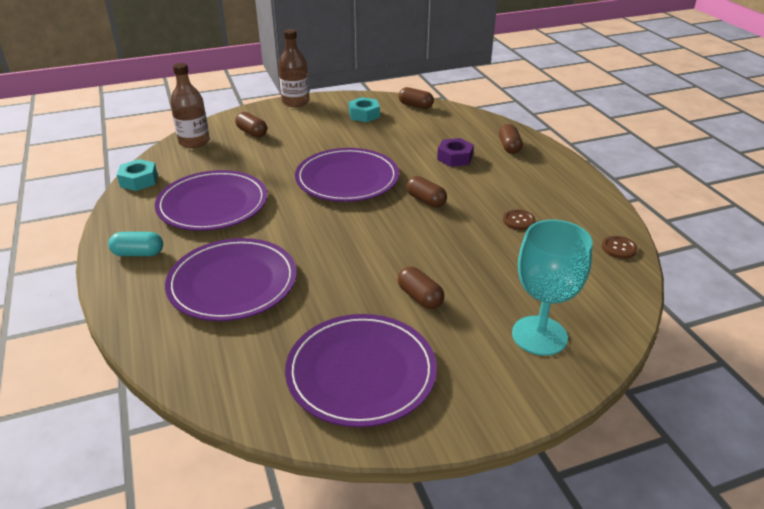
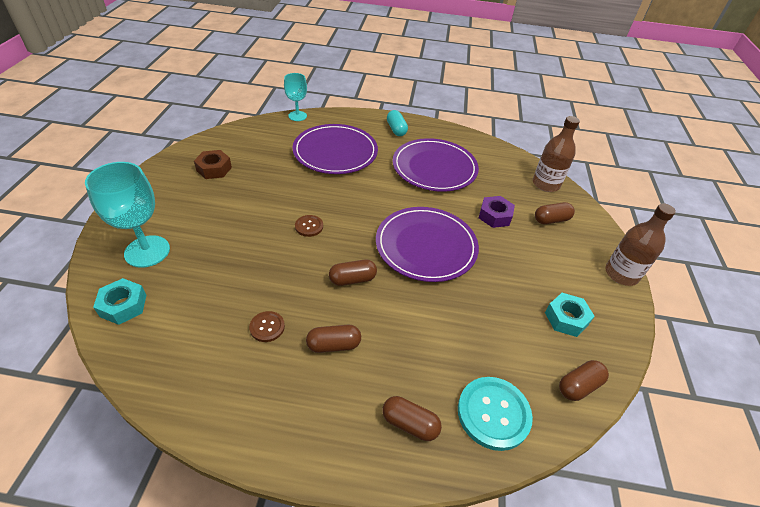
camera: 115 degrees right, 10 degrees up
turquoise capsule [108,232,163,256] -> turquoise capsule turned 45 degrees counterclockwise [387,110,408,136]
turquoise nut [117,159,158,191] -> turquoise nut moved to [93,278,147,325]
purple plate [285,314,437,427] -> brown nut [194,150,232,179]
brown capsule [398,267,444,309] -> brown capsule moved to [306,325,361,353]
purple nut [437,138,474,167] -> purple nut moved to [479,196,515,228]
brown button [602,236,637,259] -> brown button moved to [295,215,323,237]
none -> turquoise goblet [284,73,307,121]
none -> turquoise button [458,377,533,451]

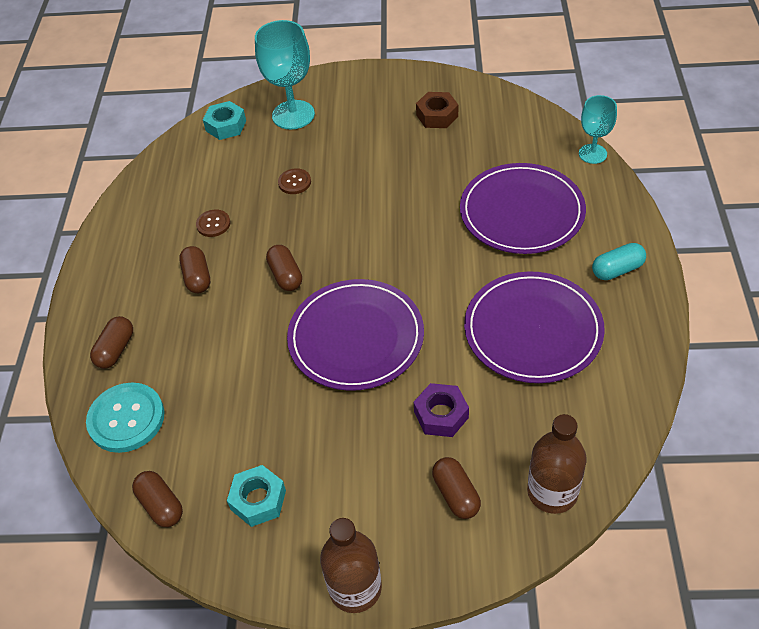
camera: 90 degrees right, 5 degrees up
brown button [295,215,323,237] -> brown button moved to [278,168,311,194]

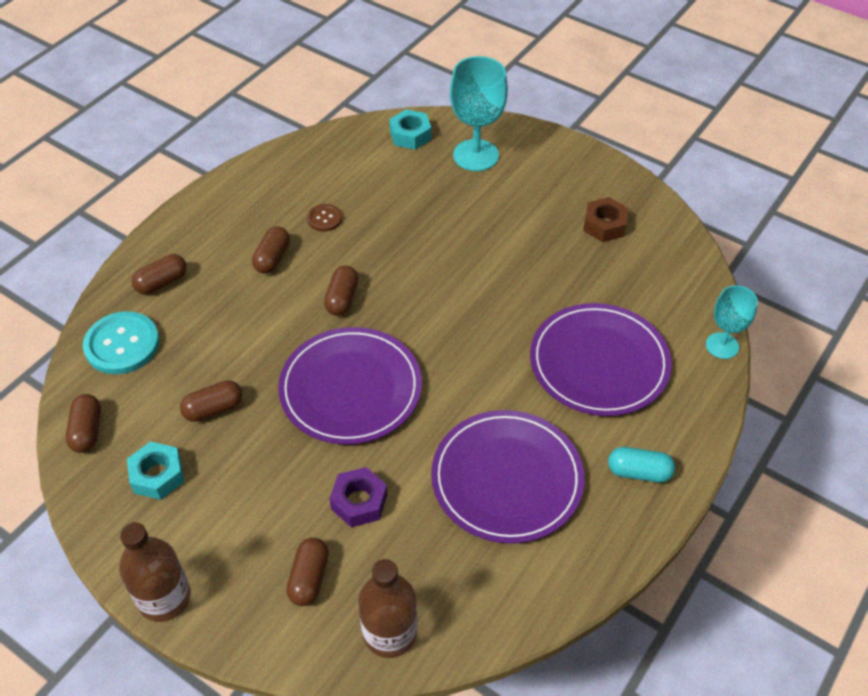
camera: 30 degrees right, 0 degrees up
brown button [278,168,311,194] -> none
none -> brown capsule [180,380,243,422]

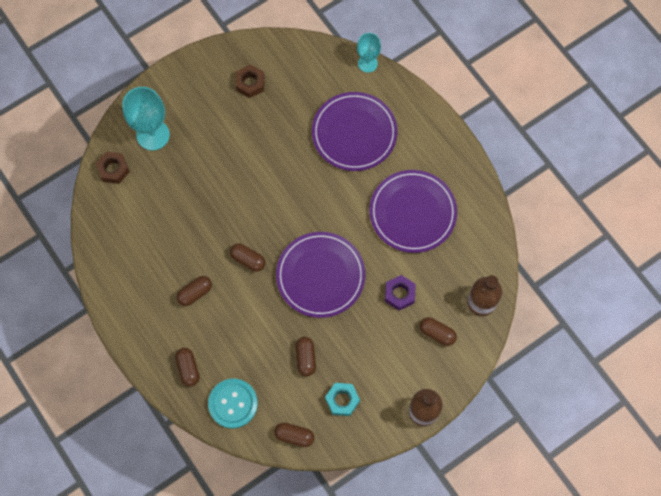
camera: 70 degrees left, 20 degrees up
brown capsule [252,226,290,274] -> brown capsule turned 75 degrees counterclockwise [177,276,212,306]
brown button [307,204,342,232] -> none
turquoise nut [389,109,431,150] -> brown nut [96,152,130,184]
turquoise capsule [608,447,675,483] -> none

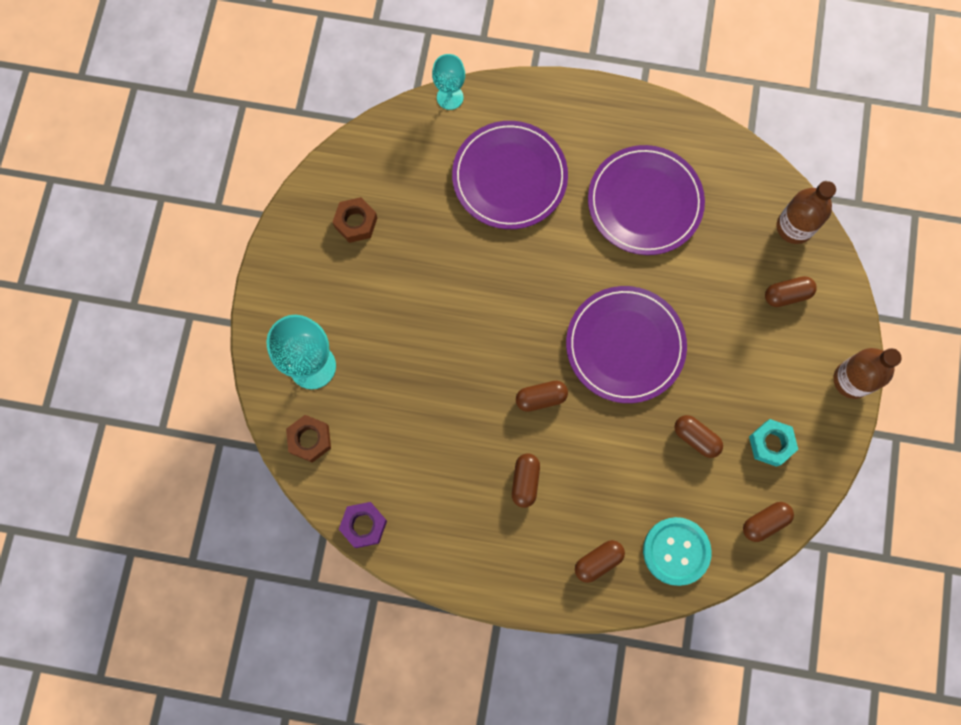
camera: 45 degrees left, 5 degrees up
brown capsule [175,348,200,387] -> brown capsule turned 60 degrees counterclockwise [575,540,625,583]
purple nut [385,275,416,311] -> purple nut moved to [339,502,387,548]

